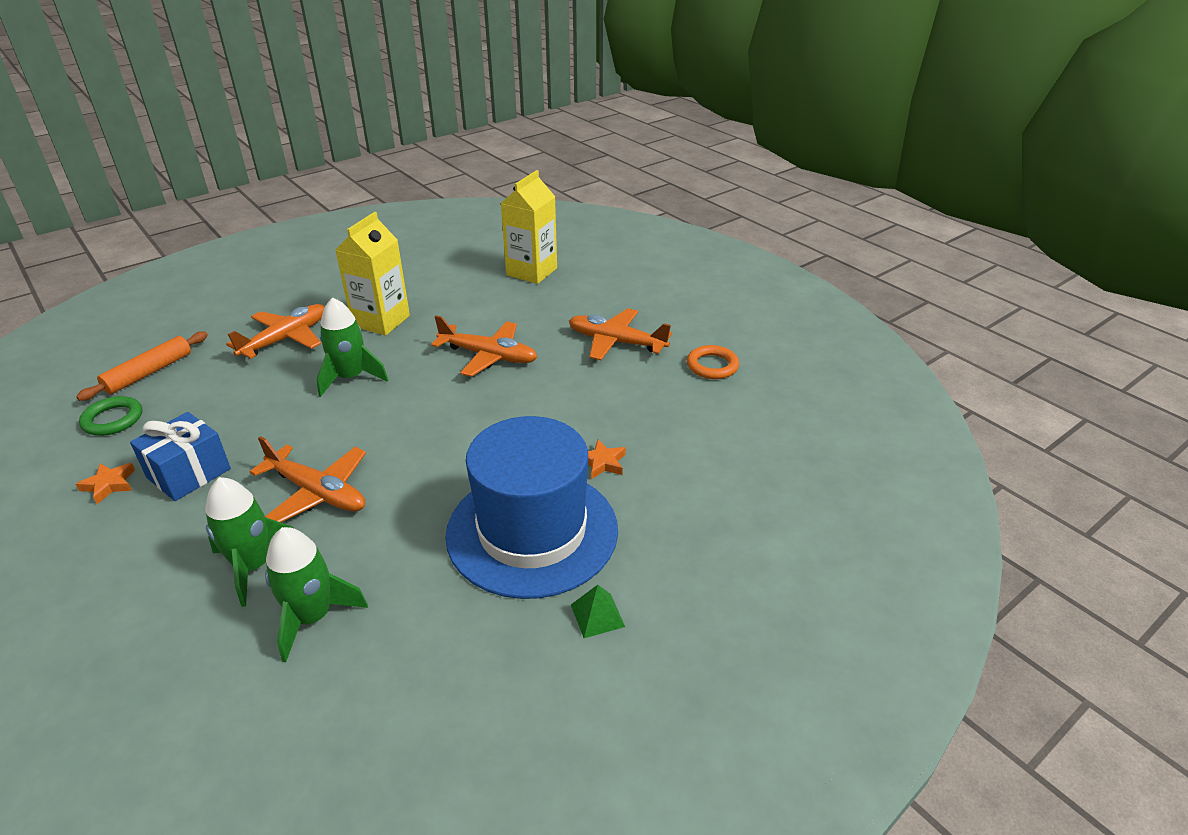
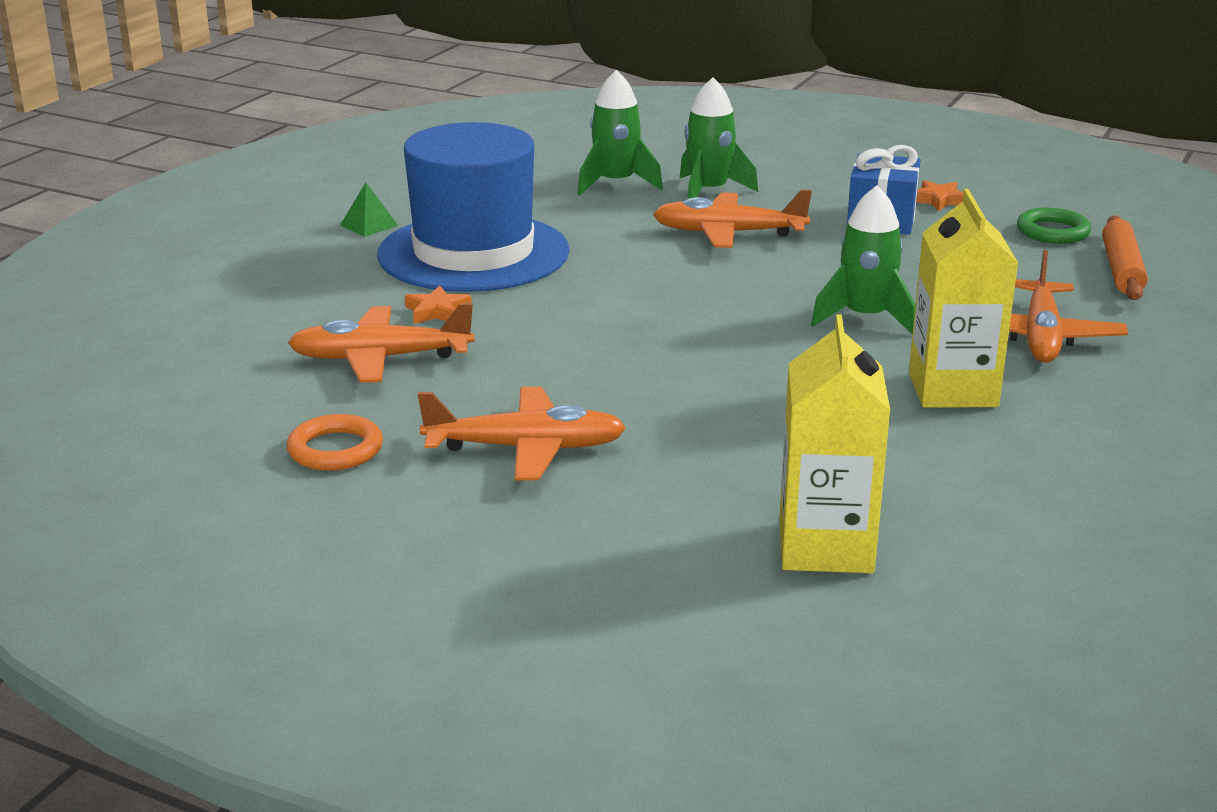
camera: 155 degrees right, 10 degrees down
orange plane [431,315,537,377] -> orange plane moved to [288,303,474,383]

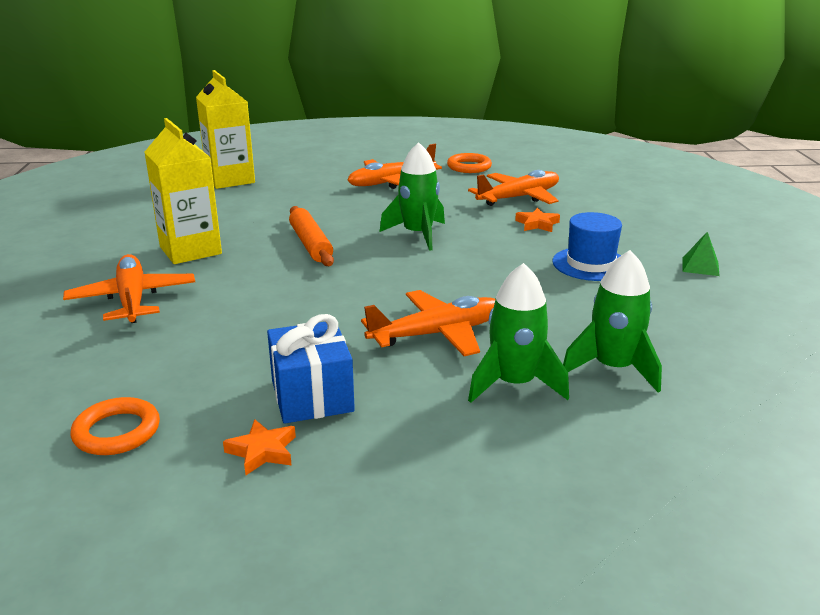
camera: 150 degrees right, 0 degrees up
blue hat [377,122,569,292] -> blue hat [552,212,622,281], size x0.50
green rocket [811,185,916,335] -> green rocket moved to [380,142,445,251]
green ring [1017,208,1091,244] -> orange ring [70,397,160,455]
orange rolling pin [1102,215,1148,300] -> orange rolling pin moved to [289,206,334,266]

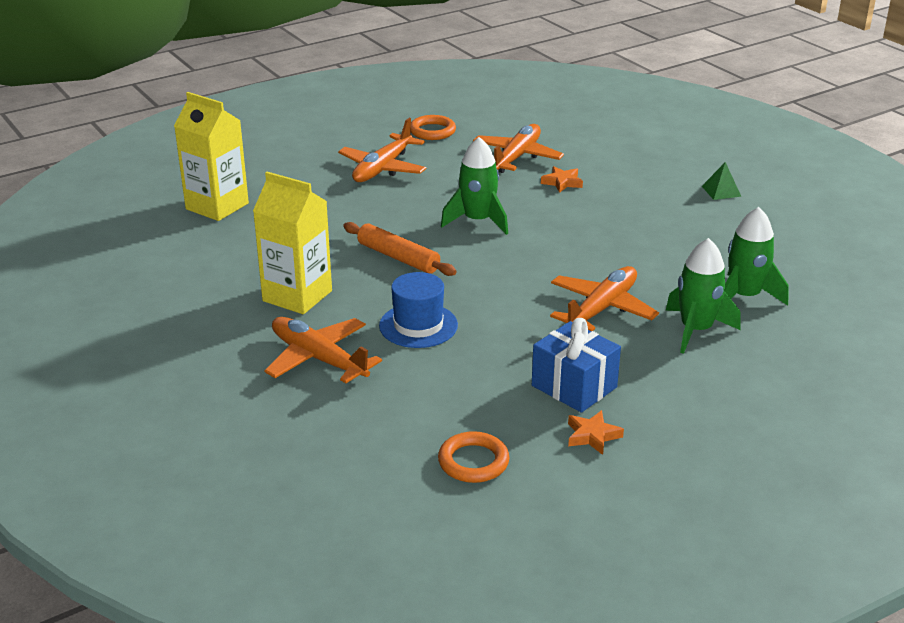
camera: 30 degrees left, 5 degrees up
blue hat [552,212,622,281] -> blue hat moved to [379,272,458,348]

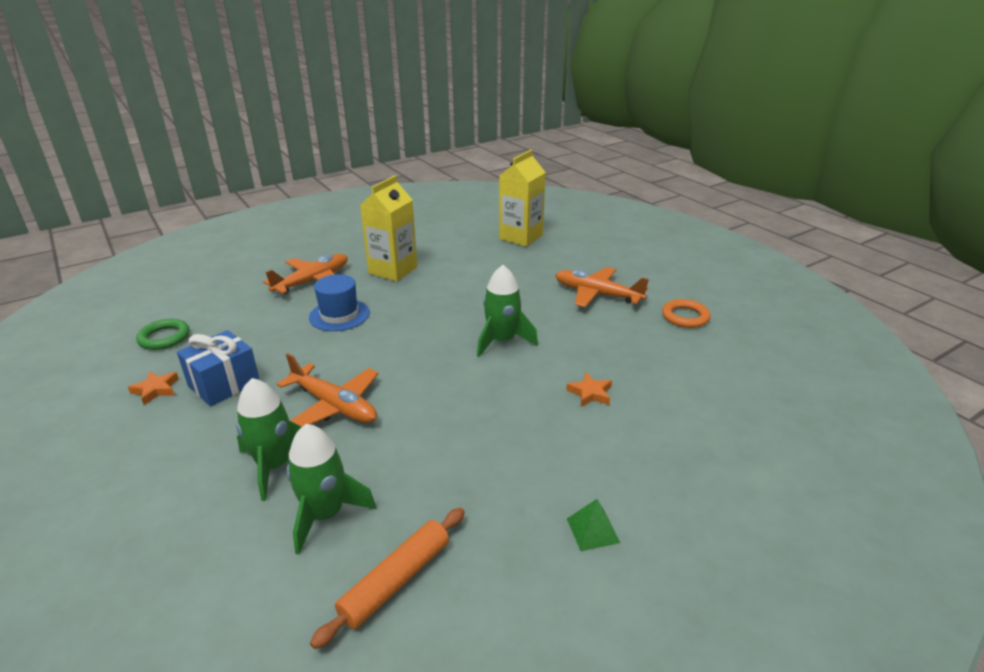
camera: 90 degrees right, 0 degrees up
orange rolling pin [343,222,457,276] -> orange rolling pin moved to [310,508,465,649]
orange ring [438,431,510,483] -> green ring [136,319,190,350]
orange plane [473,124,564,173] -> none

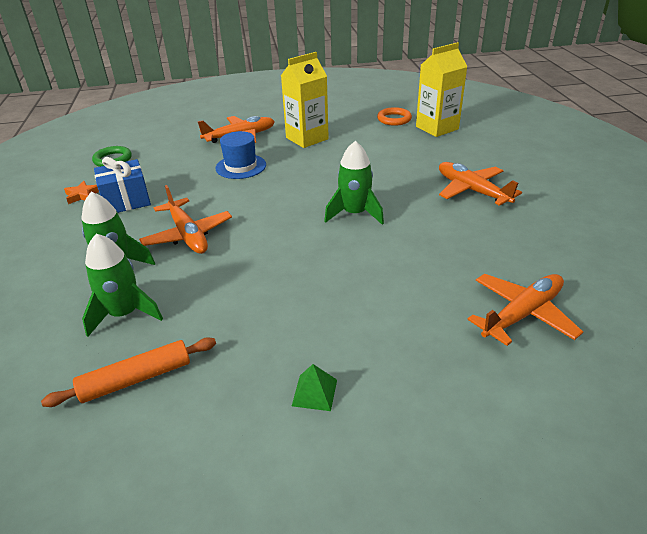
camera: 25 degrees right, 5 degrees up
orange star [566,372,612,407] -> none
orange ring [662,299,710,328] -> orange ring moved to [377,107,412,126]
none -> orange plane [467,274,583,346]

